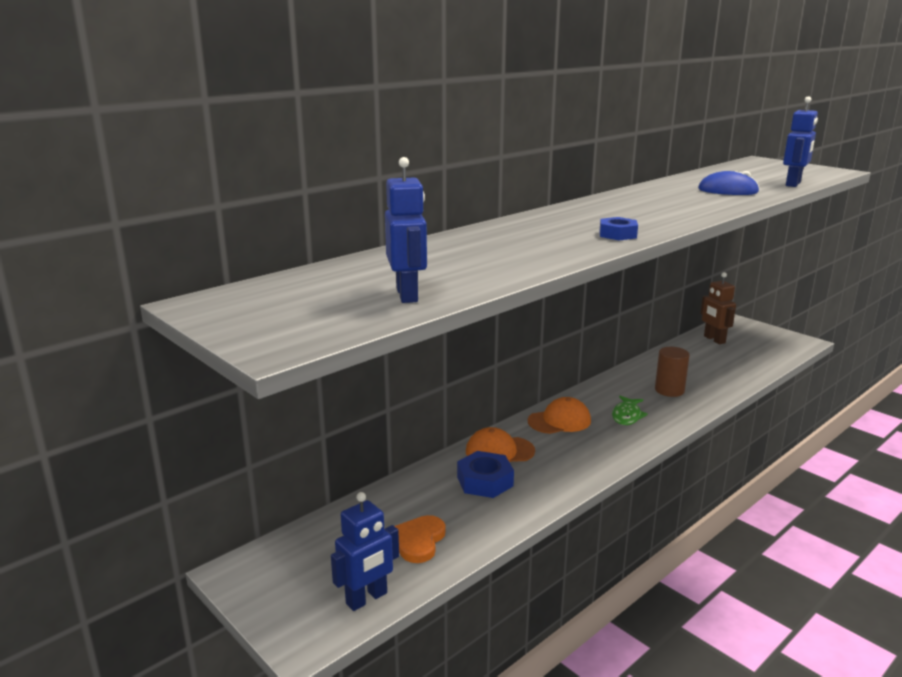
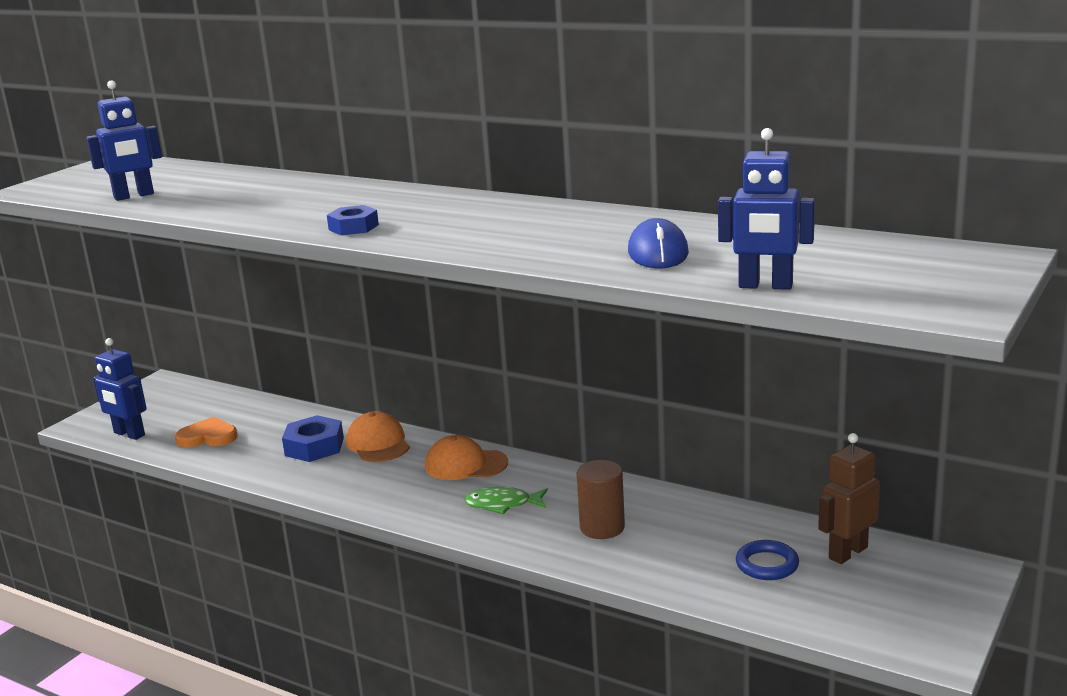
camera: 75 degrees right, 0 degrees up
orange cap [528,397,591,434] -> orange cap turned 135 degrees clockwise [425,435,508,480]
none -> blue ring [736,540,799,580]

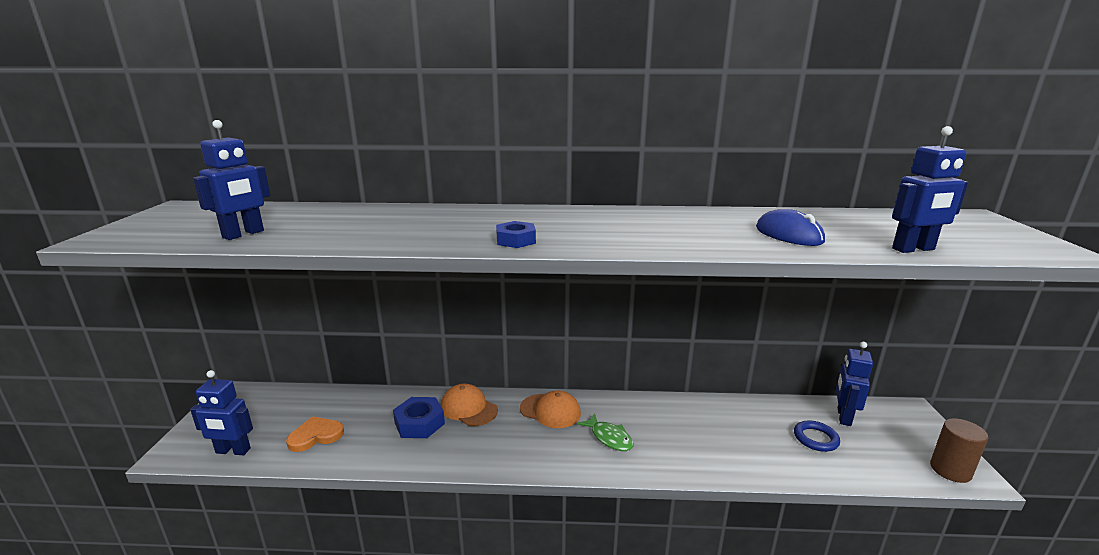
camera: 30 degrees left, 0 degrees up
orange cap [425,435,508,480] -> orange cap turned 135 degrees counterclockwise [520,390,581,428]
green fish [464,487,548,515] -> green fish turned 105 degrees counterclockwise [577,413,633,451]
brown cylinder [577,460,625,539] -> brown cylinder moved to [930,418,988,483]
brown robot [818,433,880,564] -> blue robot [836,342,873,426]

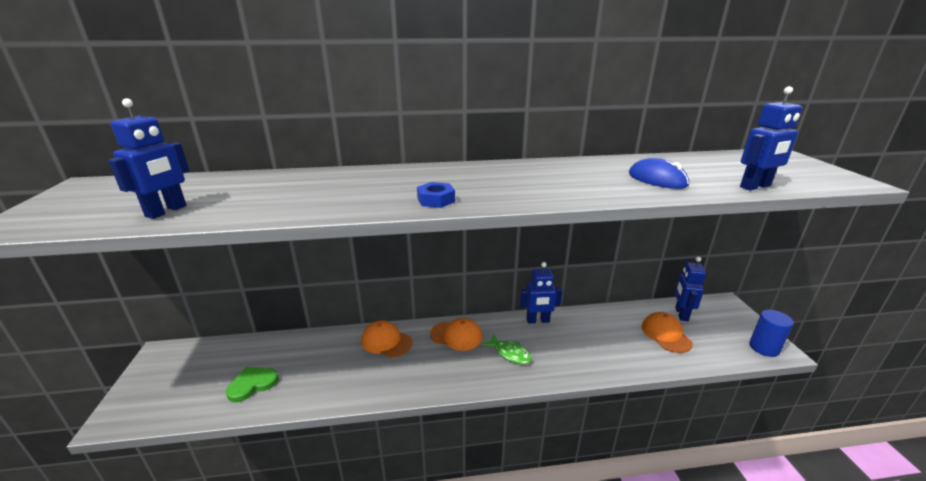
camera: 10 degrees left, 5 degrees up
blue robot [190,370,253,455] -> blue robot moved to [520,262,562,324]
orange heart [286,416,344,452] -> green heart [226,367,278,402]
blue nut [393,397,445,438] -> none
blue ring [794,421,840,452] -> orange cap [642,312,693,353]
brown cylinder [930,418,988,483] -> blue cylinder [749,310,794,357]

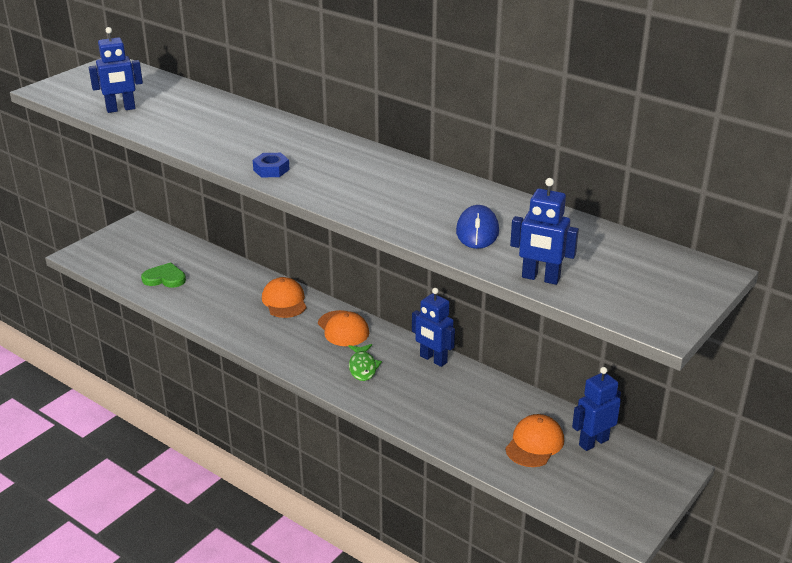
camera: 45 degrees right, 5 degrees up
blue cylinder [749,310,794,357] -> none

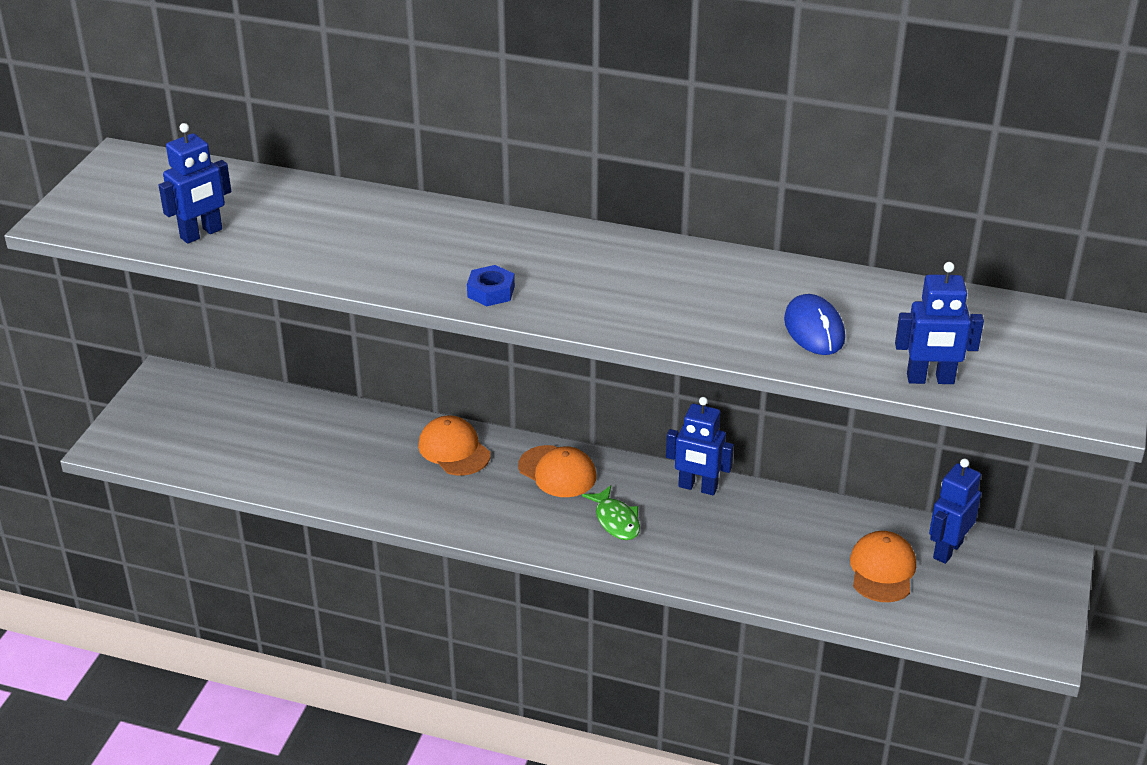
camera: 20 degrees left, 5 degrees up
green heart [141,262,186,288] -> none

